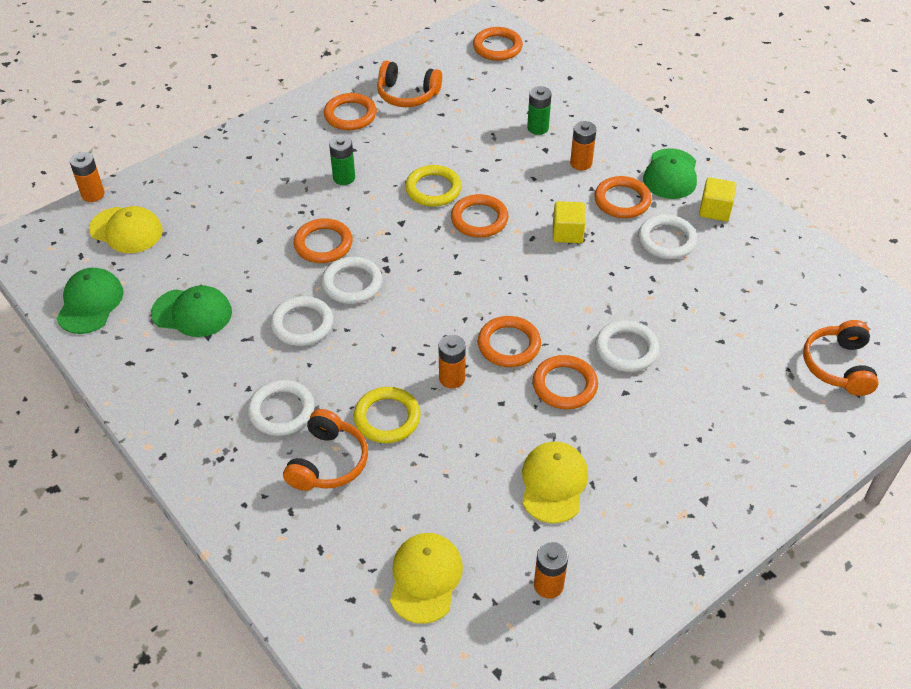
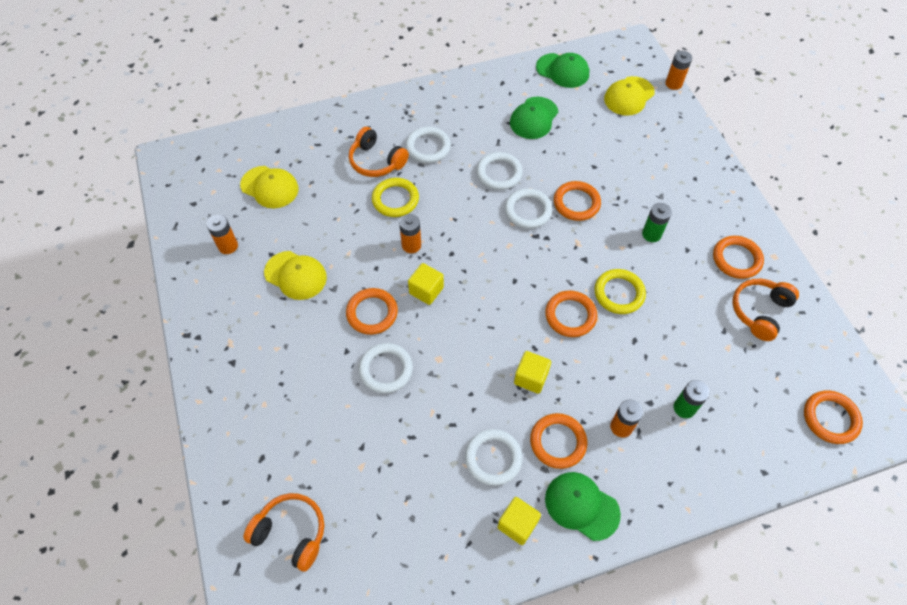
camera: 110 degrees right, 10 degrees up
orange ring [478,316,541,367] -> yellow cube [408,263,444,305]

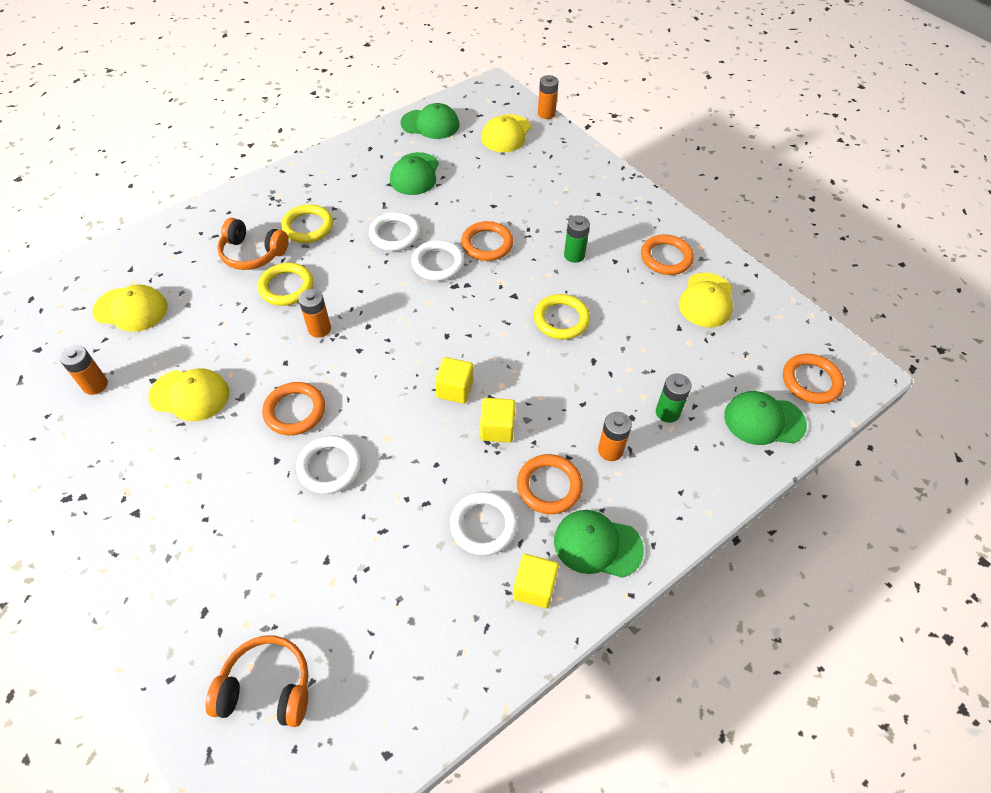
camera: 20 degrees left, 5 degrees down
white ring [406,127,451,163] -> yellow ring [281,204,333,243]
yellow cube [408,263,444,305] -> yellow cube moved to [435,357,473,404]
orange ring [545,291,597,337] -> none
orange headphones [732,279,799,341] -> yellow cap [679,273,733,327]
none -> green cap [724,391,807,445]

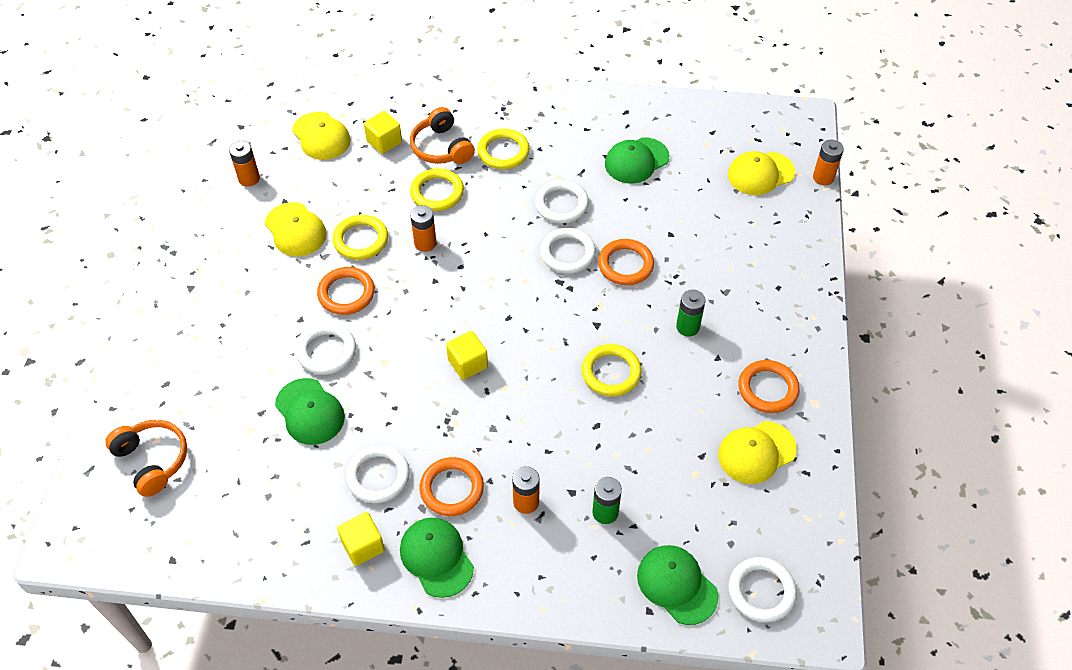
camera: 45 degrees right, 0 degrees up
green cap [400,103,459,139] -> green cap moved to [275,378,345,445]
yellow cube [480,398,516,443] -> yellow cube moved to [364,111,402,154]
orange ring [783,354,844,404] -> white ring [728,557,797,622]
none -> yellow ring [333,215,388,260]

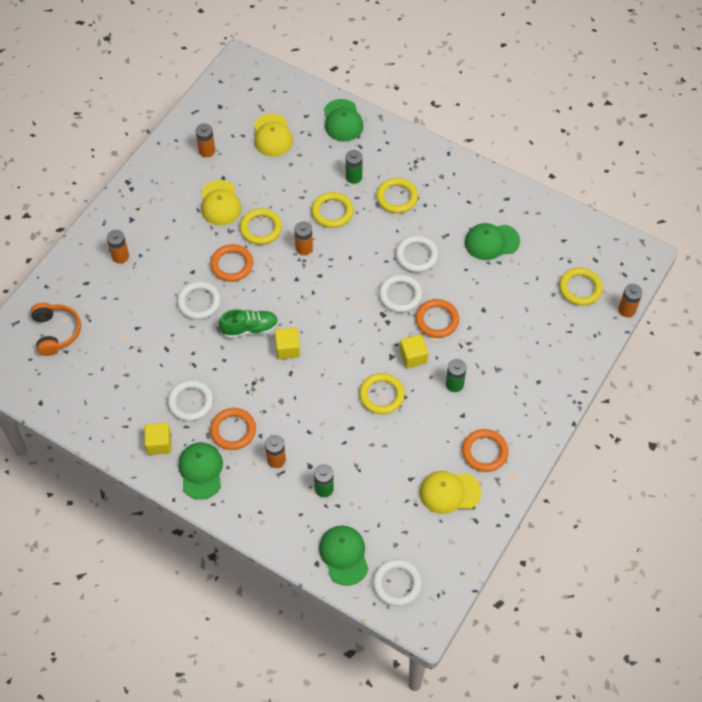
camera: 25 degrees right, 5 degrees up
green cap [275,378,345,445] -> green cap moved to [324,99,364,141]
yellow cube [364,111,402,154] -> yellow cube moved to [400,334,429,368]
orange headphones [410,107,475,164] -> green battery [346,150,363,184]
yellow cap [728,151,795,195] -> yellow ring [559,267,603,306]
none -> orange battery [107,230,129,263]
none -> green shoe [219,309,279,339]

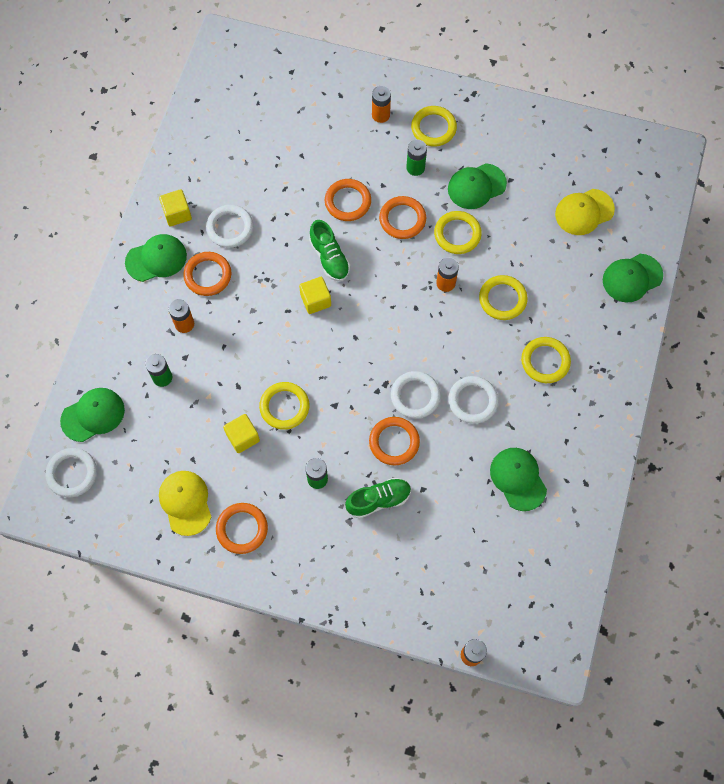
camera: 75 degrees right, 10 degrees up
orange headphones [31,303,81,356] -> none
white ring [177,281,221,320] -> orange ring [325,179,371,221]
orange battery [196,123,215,157] -> none
yellow cap [201,180,241,225] -> green cap [448,163,507,209]
green battery [346,150,363,184] -> green battery moved to [407,139,427,176]
yellow cube [400,334,429,368] -> yellow cube moved to [223,414,260,453]
yellow ring [559,267,603,306] -> yellow ring moved to [411,106,457,146]
none -> green shoe [345,477,411,519]

